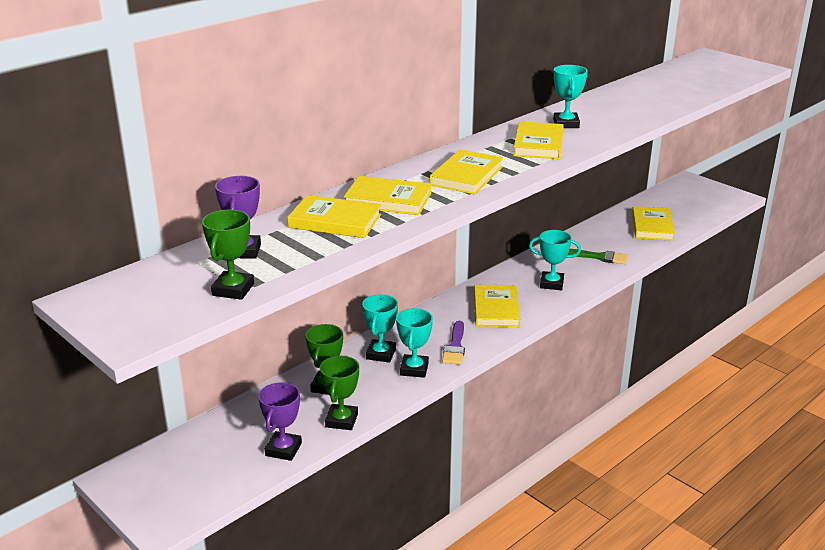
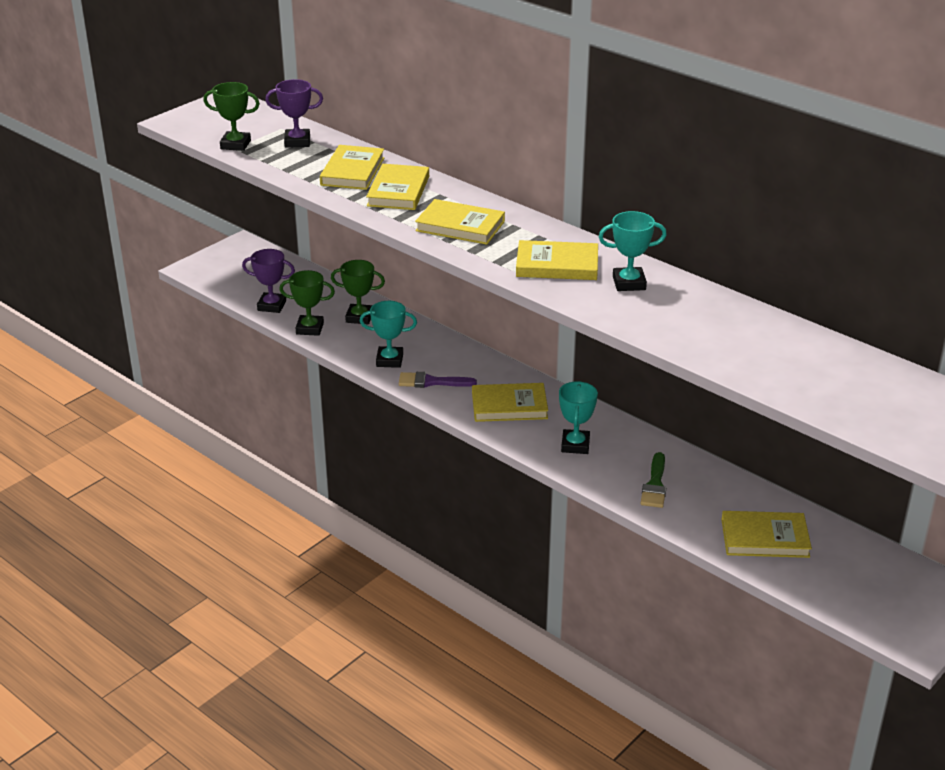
camera: 85 degrees right, 5 degrees up
turquoise trophy [362,294,398,363] -> none

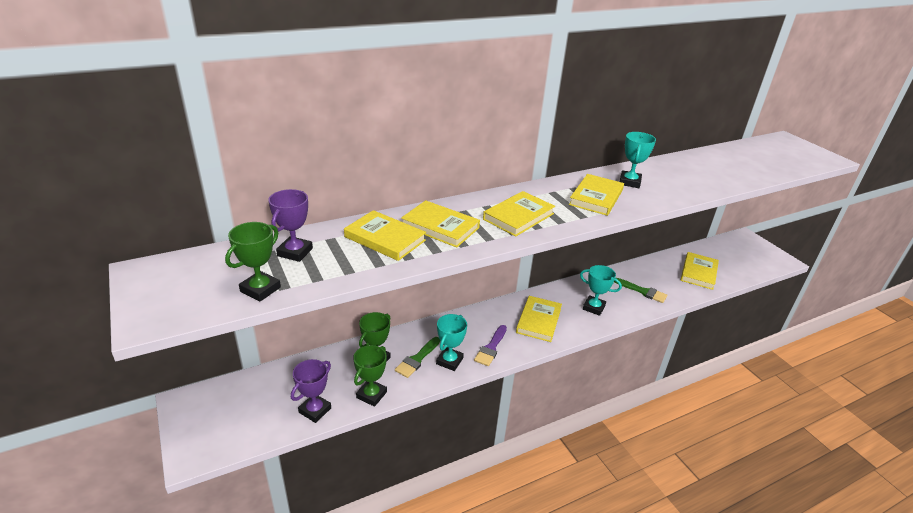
camera: 70 degrees left, 0 degrees up
none -> green brush [395,337,440,378]

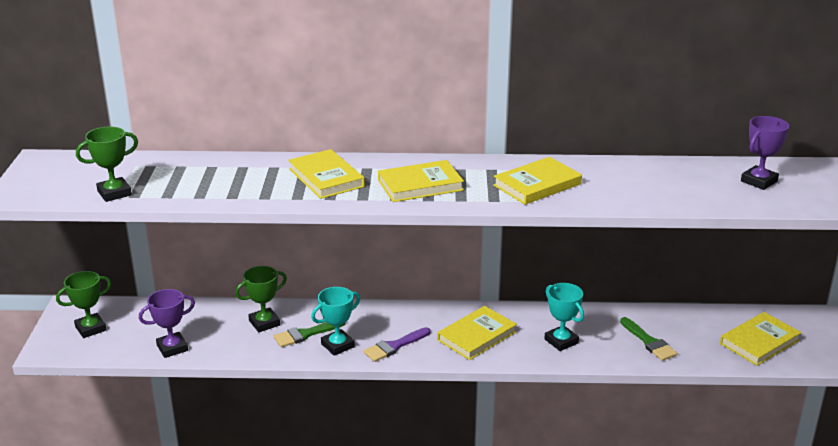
camera: 30 degrees right, 5 degrees down
purple trophy [268,189,313,262] -> purple trophy moved to [741,116,789,190]
yellow book [344,210,426,261] -> none
green trophy [353,345,387,407] -> green trophy moved to [56,271,111,338]
turquoise trophy [620,132,656,188] -> none

